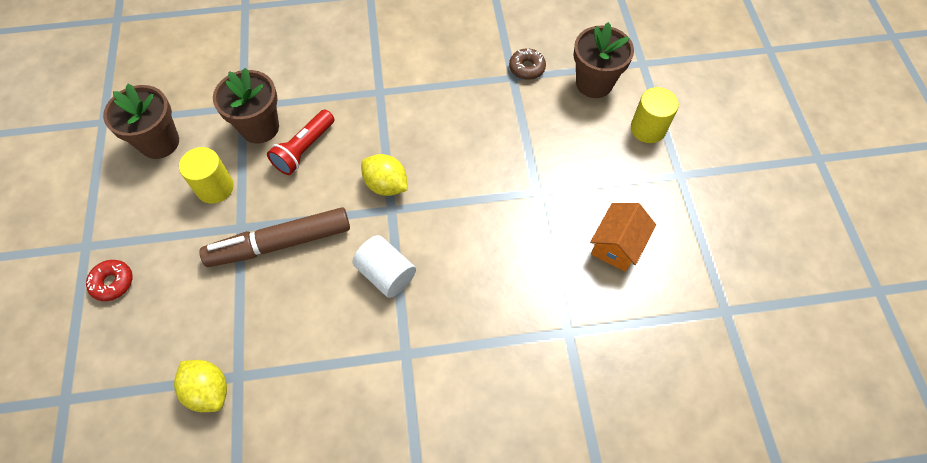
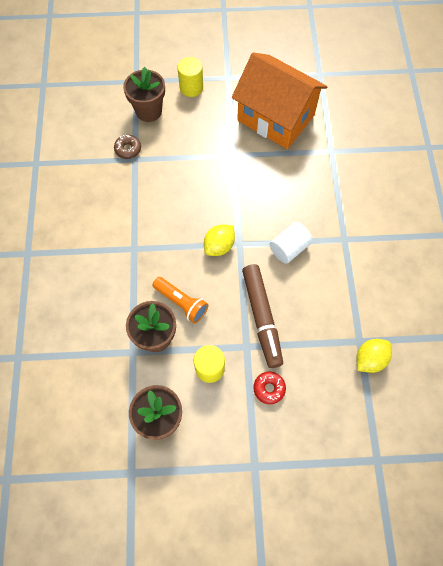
camera: 85 degrees left, 5 degrees up
red donut [86,260,133,301] -> red donut moved to [253,372,286,404]
red flashlight [267,110,335,175] -> orange flashlight [153,277,208,323]
orange house [590,203,656,272] -> orange house [232,52,328,149], size x2.14

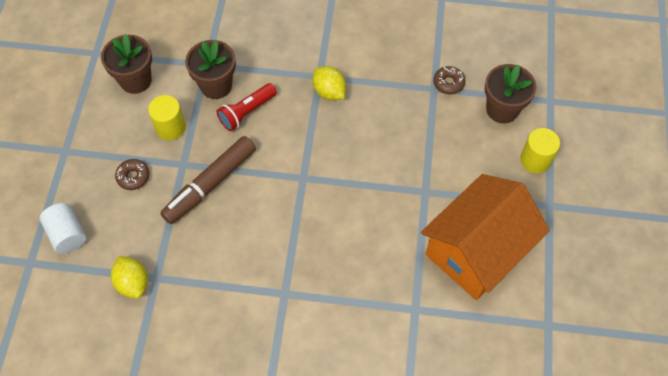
camera: 100 degrees right, 5 degrees down
orange flashlight [153,277,208,323] -> red flashlight [217,83,277,131]
yellow lemon [204,225,235,256] -> yellow lemon moved to [313,66,346,100]
brown marker [242,264,283,368] -> brown marker turned 45 degrees counterclockwise [160,136,256,224]
red donut [253,372,286,404] -> brown donut [115,159,150,190]
white cylinder [270,222,313,264] -> white cylinder moved to [39,203,86,254]

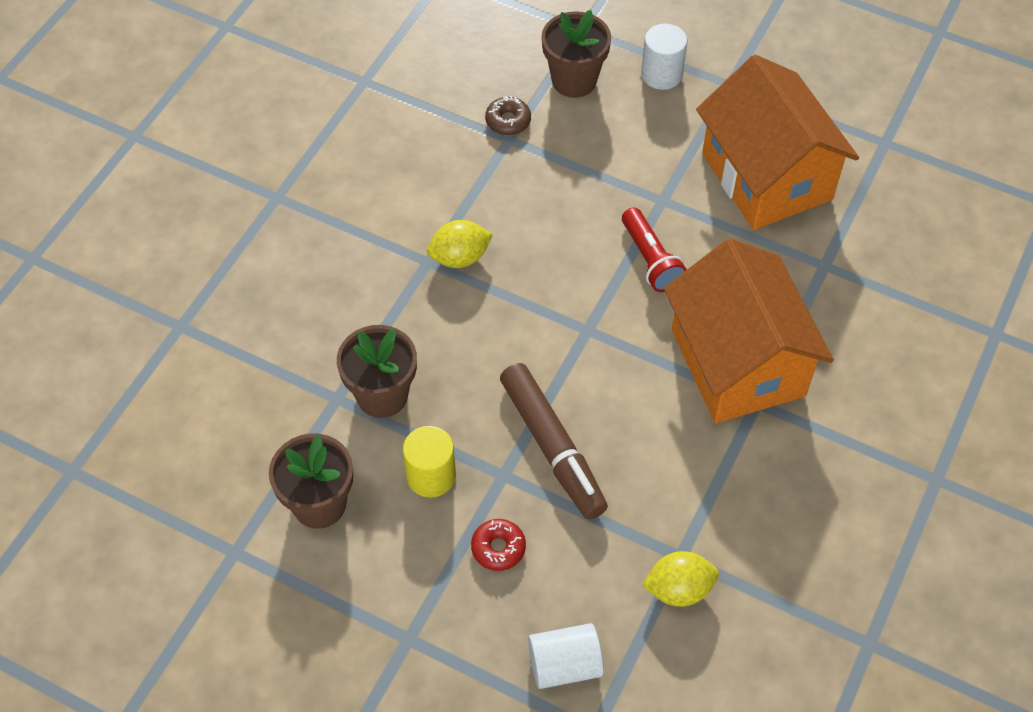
camera: 70 degrees left, 5 degrees down
brown donut [115,159,150,190] -> red donut [471,519,526,571]
red flashlight [217,83,277,131] -> red flashlight moved to [622,207,687,292]
yellow cylinder [520,128,560,173] -> white cylinder [641,24,687,90]
none -> orange house [664,238,834,423]

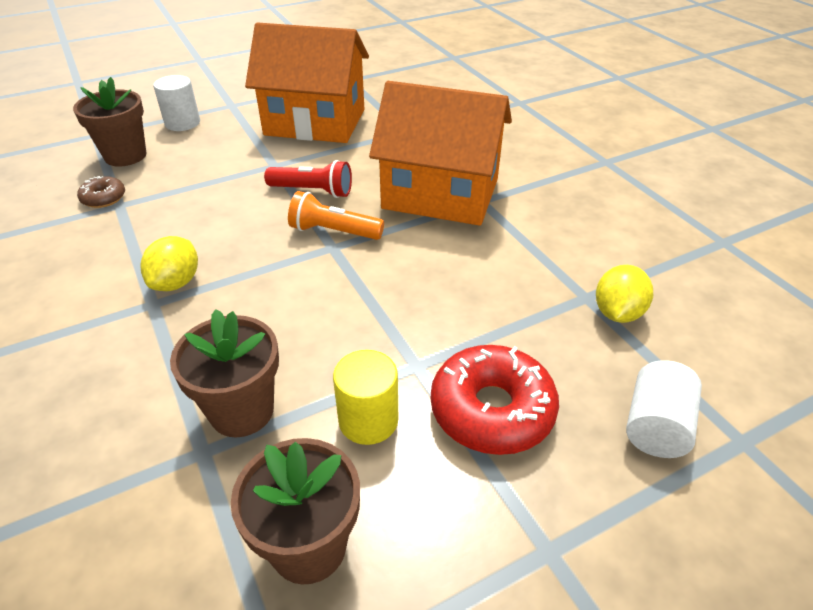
camera: 55 degrees left, 15 degrees down
red donut [471,519,526,571] -> red donut [431,345,559,455], size x1.96
brown marker [500,363,608,520] -> none
none -> orange flashlight [288,191,384,240]

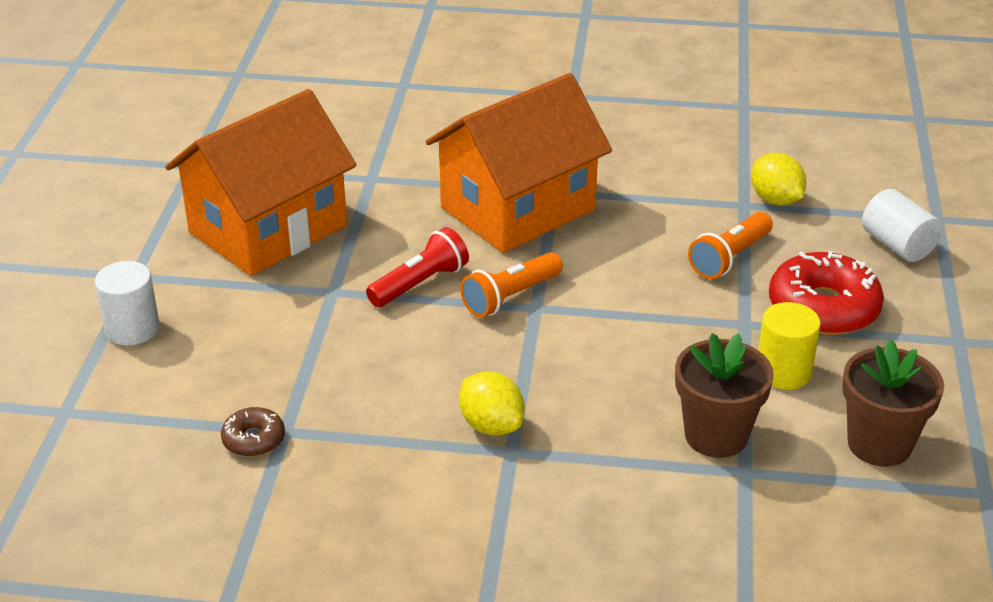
camera: 55 degrees left, 5 degrees down
brown flower pot [73,77,146,167] -> none
none -> orange flashlight [688,212,773,279]

